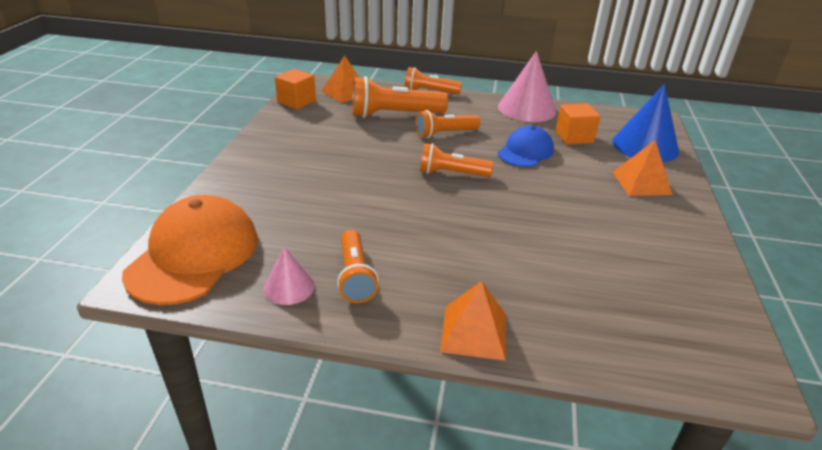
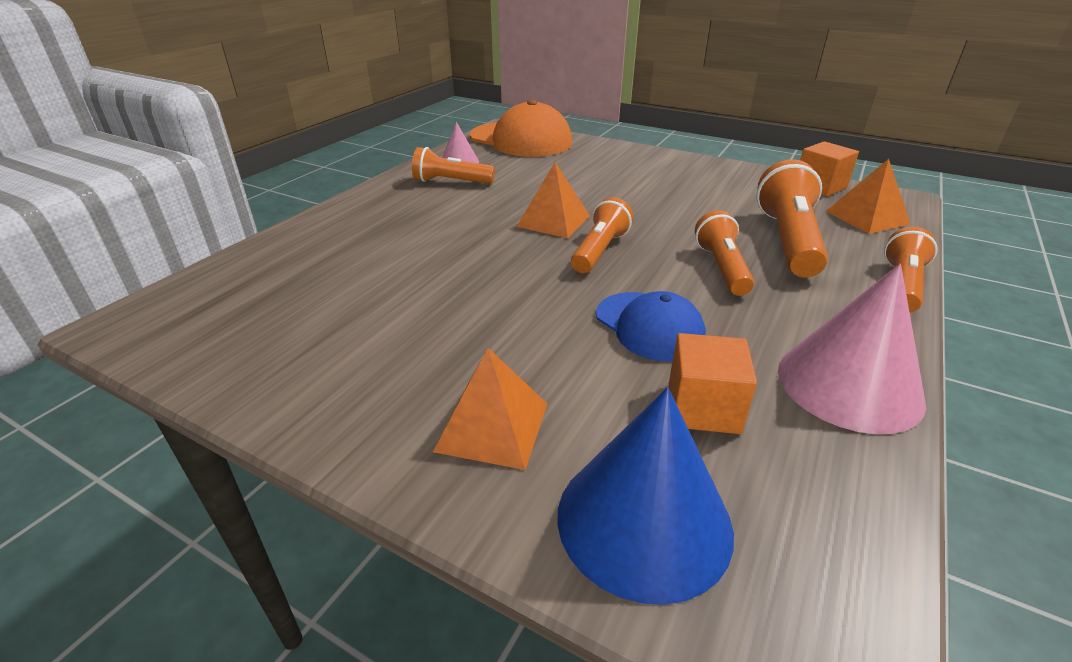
camera: 110 degrees right, 0 degrees up
orange pyramid [440,281,506,361] -> orange pyramid moved to [517,162,590,238]

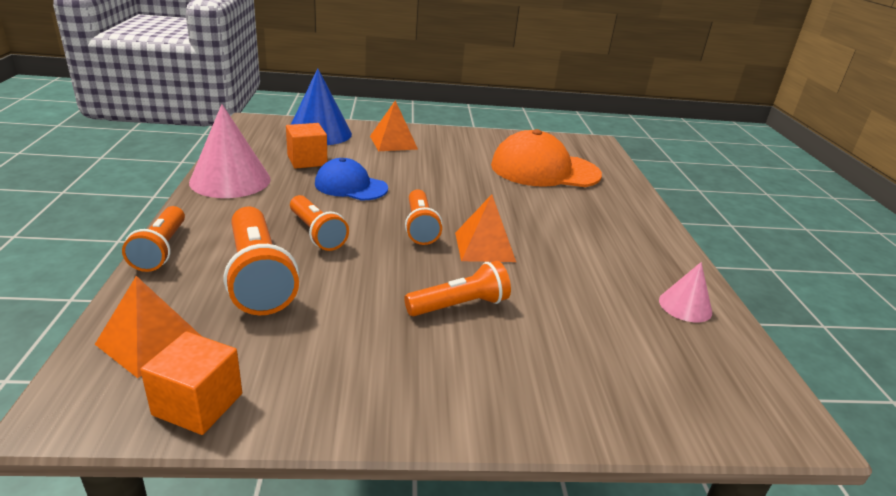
camera: 145 degrees right, 5 degrees down
orange flashlight [412,147,495,184] -> orange flashlight moved to [404,261,511,316]
orange cap [470,100,572,157] -> orange cap moved to [491,129,602,187]

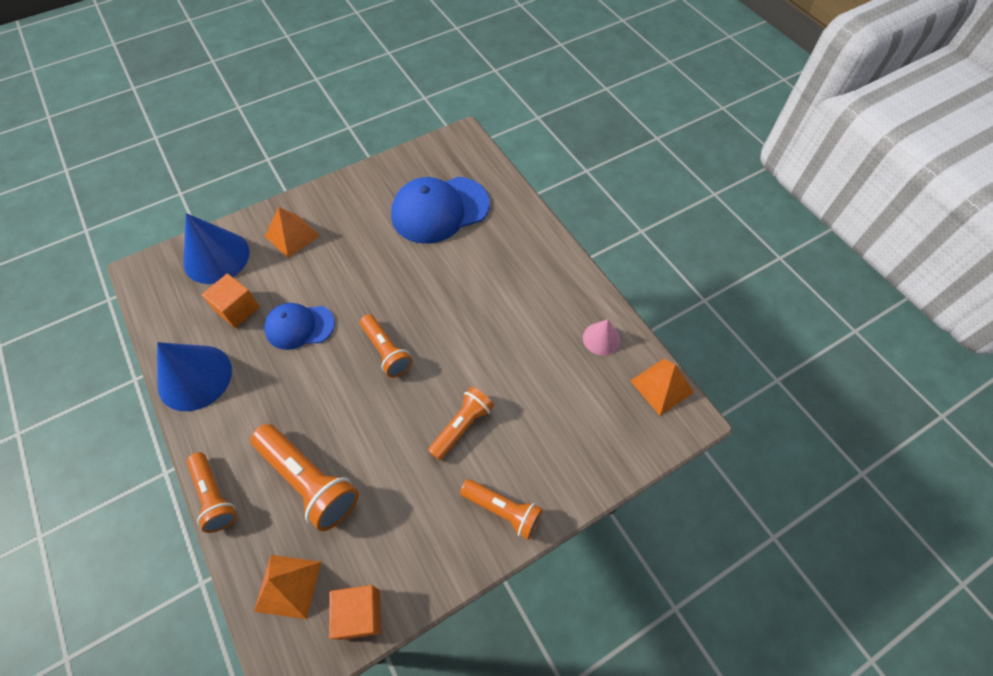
camera: 25 degrees left, 30 degrees up
pink cone [189,104,271,198] -> blue cone [157,342,232,411]
orange flashlight [290,195,349,251] -> orange flashlight moved to [460,479,543,540]
orange pyramid [455,194,516,262] -> orange pyramid moved to [630,359,694,416]
orange cap [491,129,602,187] -> blue cap [391,177,490,244]

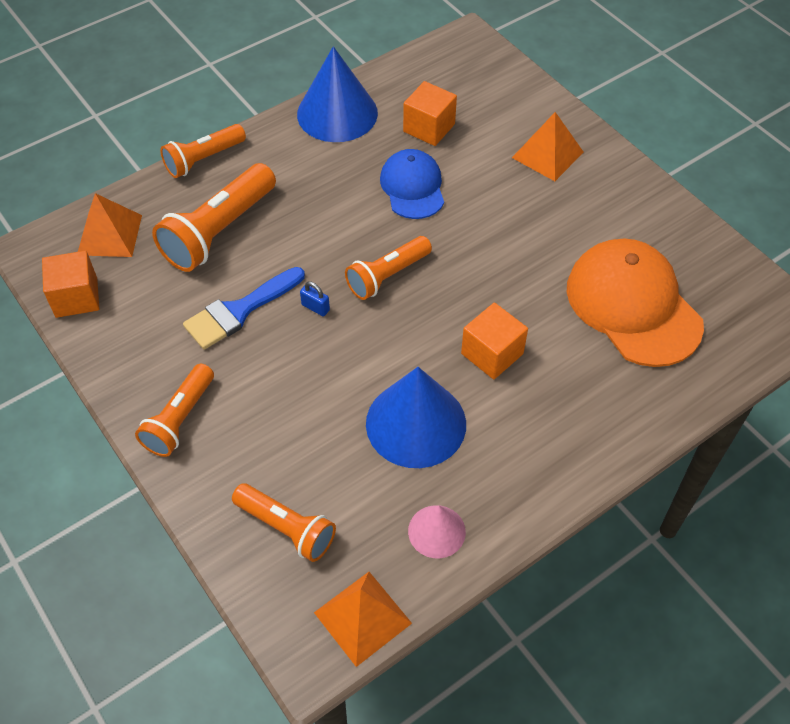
camera: 85 degrees right, 5 degrees down
blue cone [183,213,250,284] -> blue cone moved to [366,367,466,468]
blue cap [391,177,490,244] -> orange cap [567,238,704,367]
orange flashlight [428,387,494,460] -> orange flashlight moved to [232,483,336,562]
none -> blue brush [183,267,305,350]
none -> blue padlock [300,281,330,316]
none -> orange cube [461,302,528,379]

